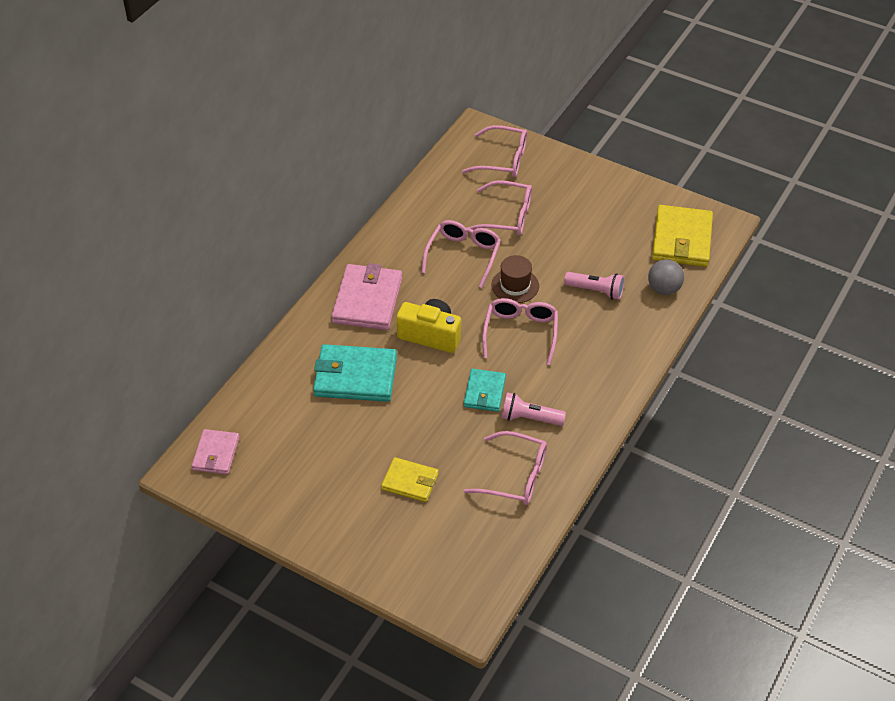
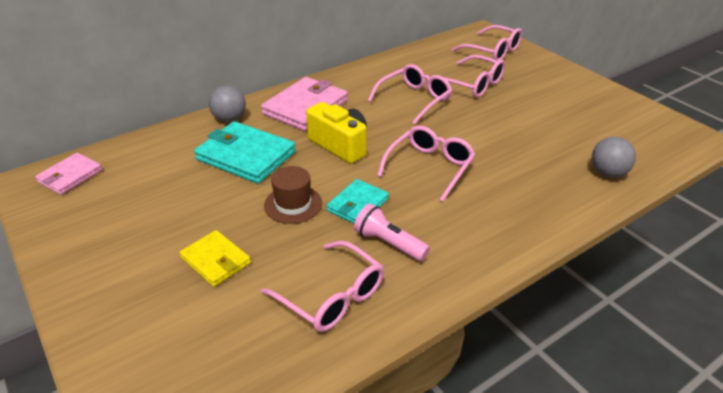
camera: 25 degrees right, 10 degrees down
brown hat [491,255,539,303] -> brown hat moved to [264,166,322,224]
pink flashlight [564,272,624,300] -> none
yellow wallet [652,205,713,267] -> none
none -> grey ball [209,86,246,122]

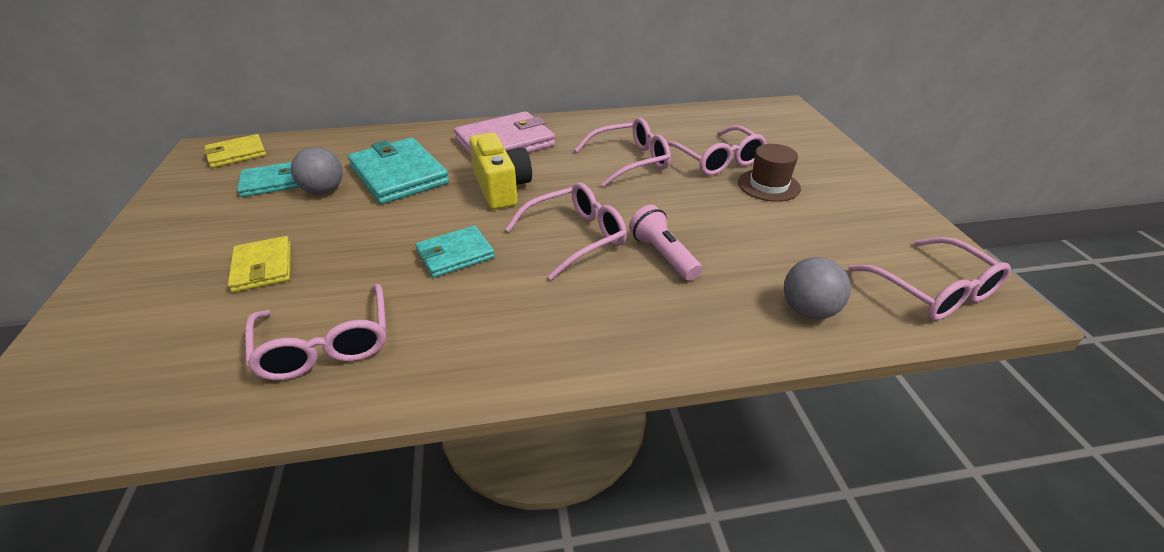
camera: 25 degrees right, 0 degrees up
pink wallet [35,153,102,195] -> yellow wallet [203,134,266,168]
grey ball [209,86,246,122] -> grey ball moved to [291,147,343,194]
brown hat [264,166,322,224] -> brown hat moved to [738,144,801,202]
pink flashlight [354,203,430,261] -> pink flashlight moved to [629,205,702,281]
pink glasses [451,25,522,61] -> pink glasses moved to [848,237,1011,320]
none -> turquoise wallet [237,162,299,197]

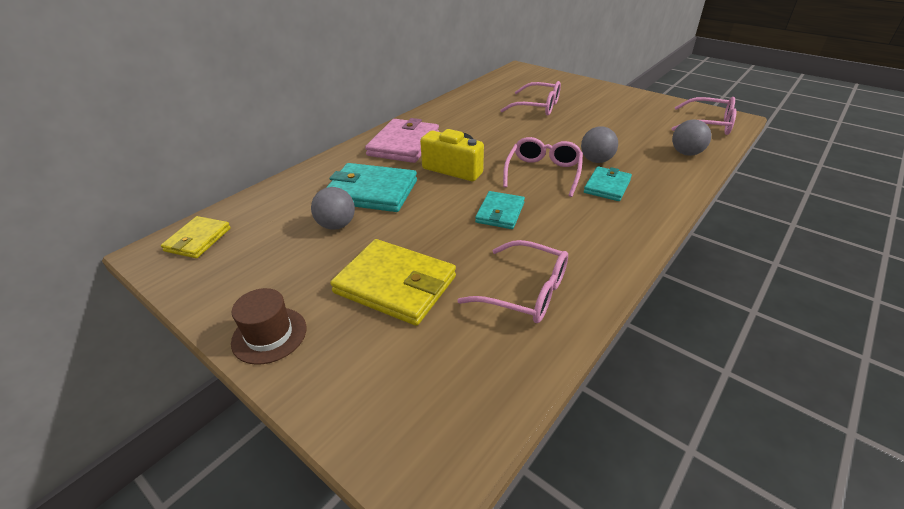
camera: 40 degrees left, 0 degrees up
yellow wallet [228,236,291,292] -> yellow wallet [330,239,456,326], size x1.69
turquoise wallet [237,162,299,197] -> turquoise wallet moved to [584,166,632,201]
pink glasses [574,118,671,187] -> none
pink flashlight [629,205,702,281] -> grey ball [581,126,618,163]
brown hat [738,144,801,202] -> brown hat moved to [231,288,306,365]

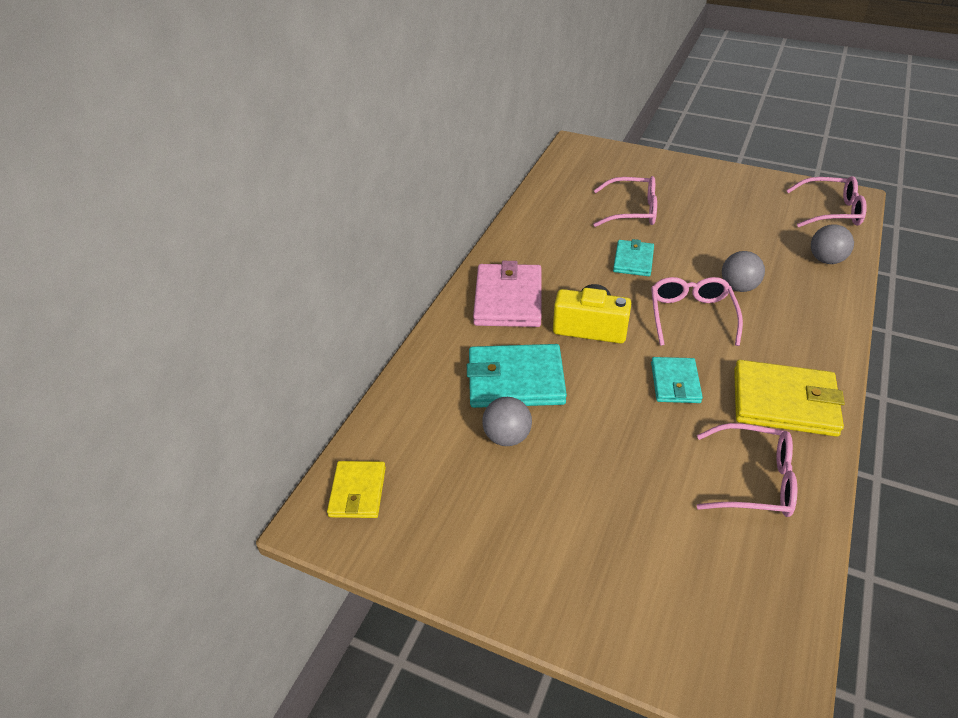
camera: 15 degrees left, 5 degrees up
brown hat [231,288,306,365] -> none
yellow wallet [330,239,456,326] -> yellow wallet moved to [734,360,845,437]
turquoise wallet [584,166,632,201] -> turquoise wallet moved to [613,239,654,276]

